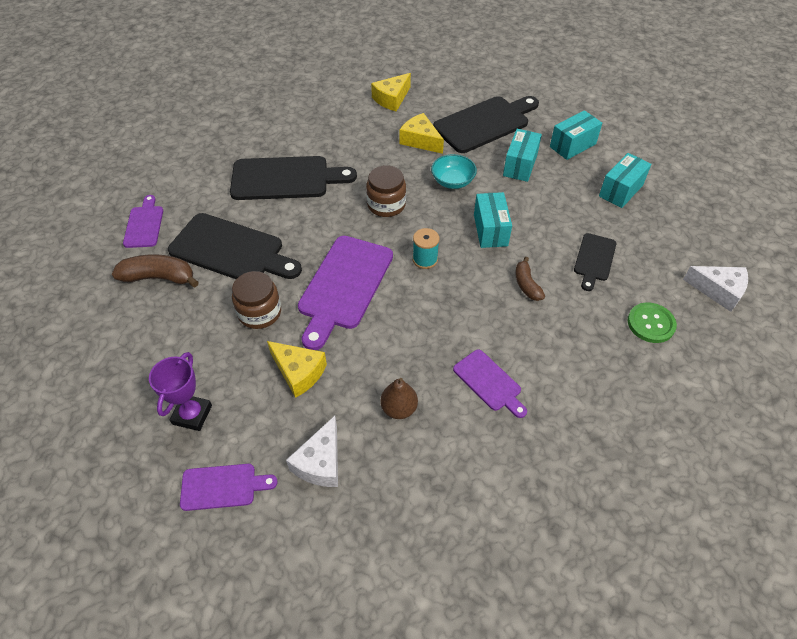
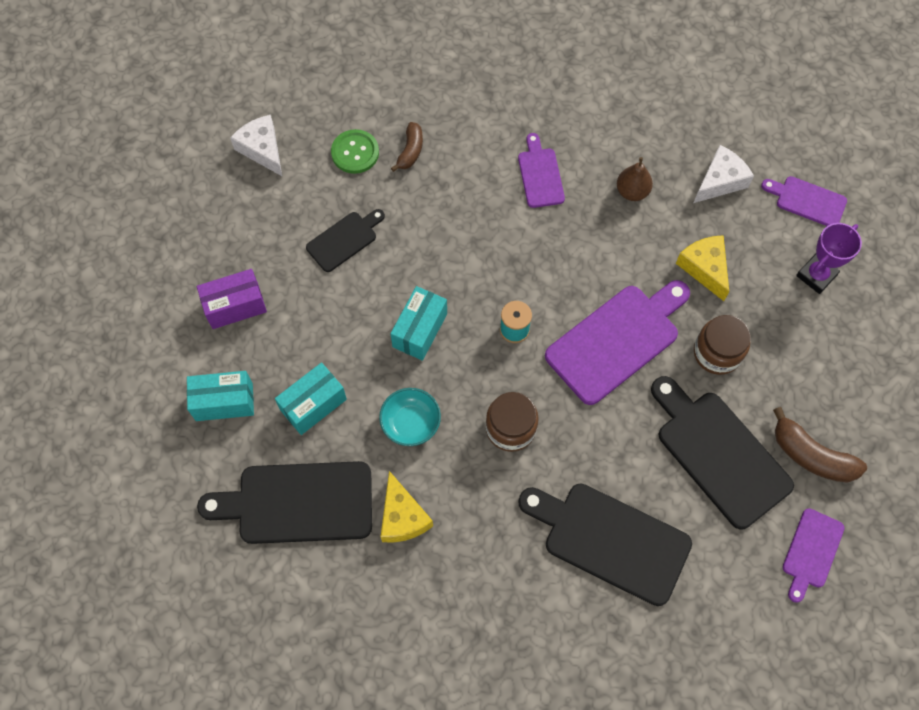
camera: 150 degrees left, 15 degrees up
yellow cheese [371,73,411,112] -> none
brown banana [515,257,545,301] -> brown banana moved to [391,122,423,172]
turquoise box [599,153,652,208] -> purple box [197,269,267,329]

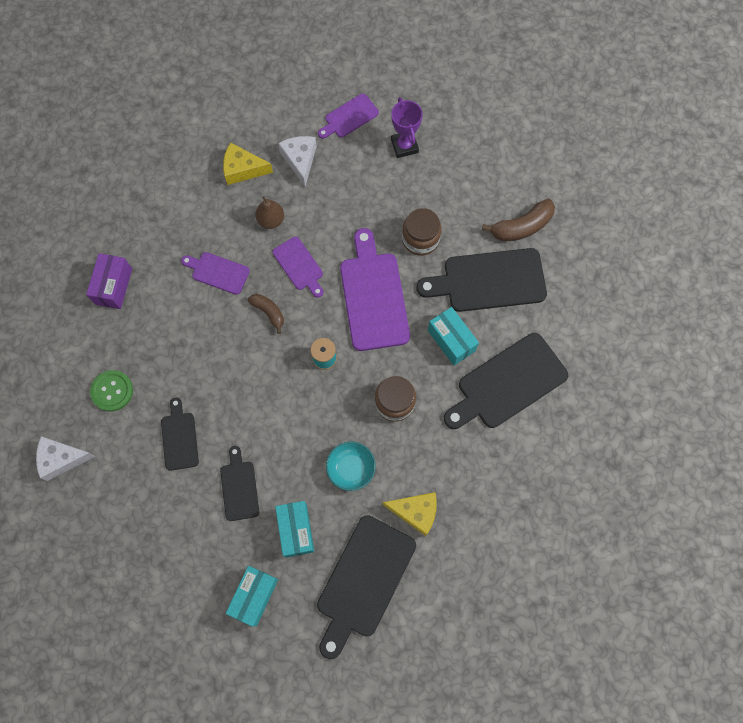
camera: 60 degrees left, 5 degrees up
purple box [197,269,267,329] -> purple box moved to [86,253,132,309]
turquoise box [390,286,447,361] -> turquoise box moved to [428,307,479,366]
brown banana [391,122,423,172] -> brown banana moved to [248,294,284,334]
yellow cheese [676,235,729,301] -> yellow cheese moved to [223,142,273,185]
purple cutting board [783,508,845,603] -> purple cutting board moved to [272,237,323,298]
none -> black cutting board [220,446,259,521]

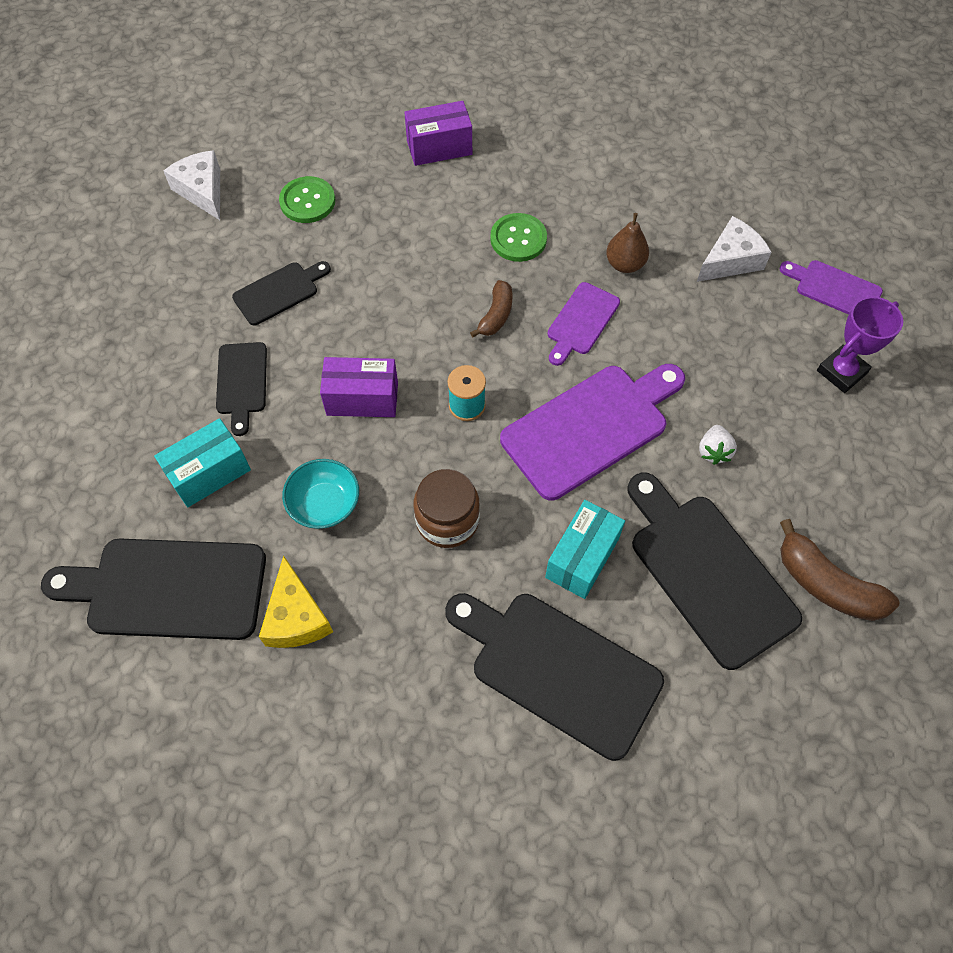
camera: 65 degrees right, 10 degrees down
purple cutting board [181,252,250,295] -> green button [490,213,547,262]
black cutting board [220,446,259,521] -> black cutting board turned 120 degrees clockwise [216,342,267,436]
yellow cheese [223,142,273,185] -> none
turquoise box [226,566,278,627] -> none
brown jar [402,208,442,256] -> white strawberry [699,425,737,465]
none -> purple box [320,357,398,417]

